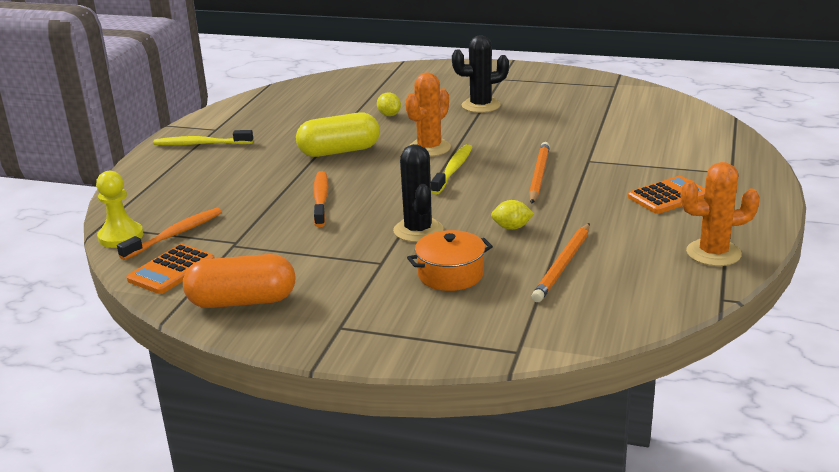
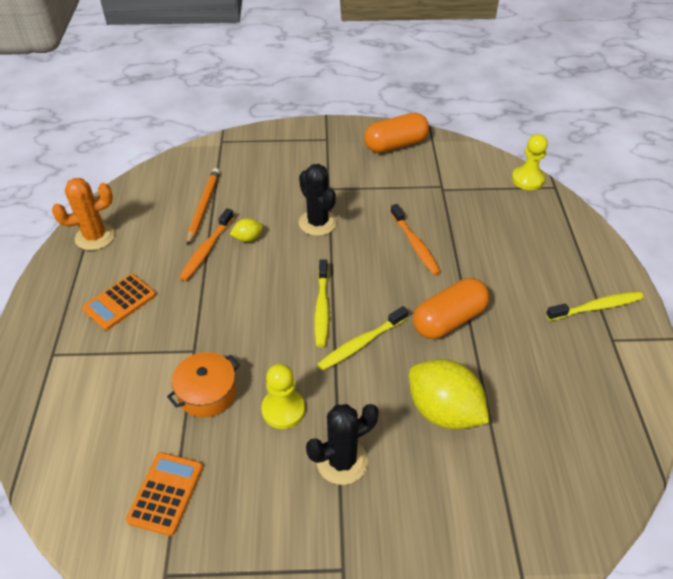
camera: 160 degrees right, 20 degrees up
orange toothbrush [117,208,222,260] -> orange toothbrush moved to [179,208,234,281]
orange calculator [127,244,215,294] -> orange calculator moved to [126,452,203,536]
yellow capsule [296,112,380,157] -> orange capsule [413,278,489,339]
yellow lemon [377,92,401,116] -> yellow lemon [409,359,490,430], size x2.21
orange cactus [405,73,451,157] -> yellow toothbrush [317,306,408,371]
orange pot [407,230,493,291] -> orange pot moved to [167,352,240,417]
orange pencil [529,142,550,204] -> none
none -> yellow pawn [261,364,305,429]

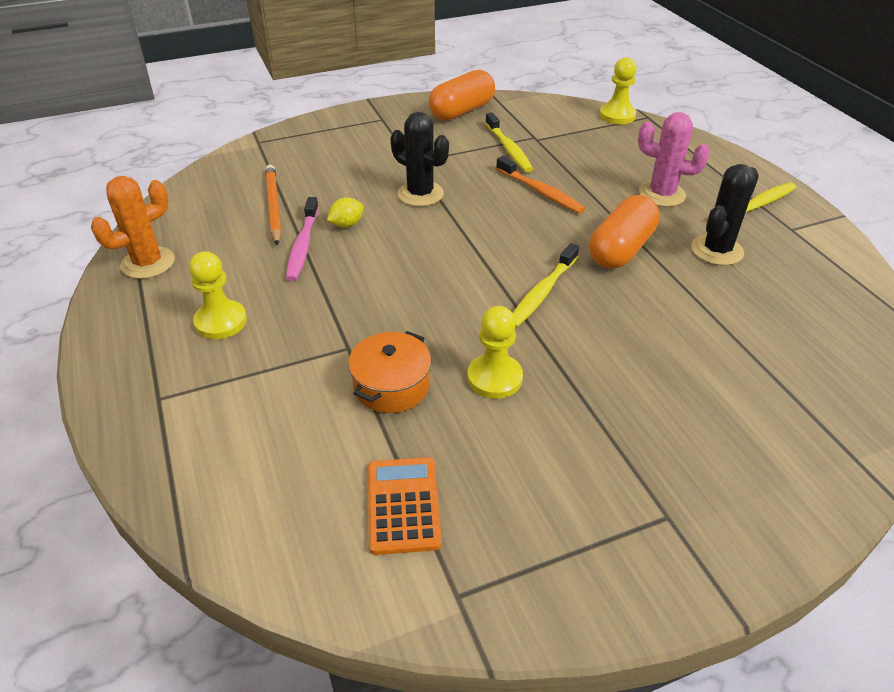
camera: 20 degrees left, 5 degrees down
orange calculator [82,274,156,330] -> yellow pawn [189,251,247,339]
orange toothbrush [179,208,234,281] -> pink toothbrush [286,197,319,281]
black cactus [306,404,379,485] -> black cactus moved to [691,164,759,266]
yellow toothbrush [314,259,329,347] -> yellow toothbrush moved to [485,112,533,172]
yellow lemon [409,359,490,430] -> none
none -> pink cactus [638,112,710,207]

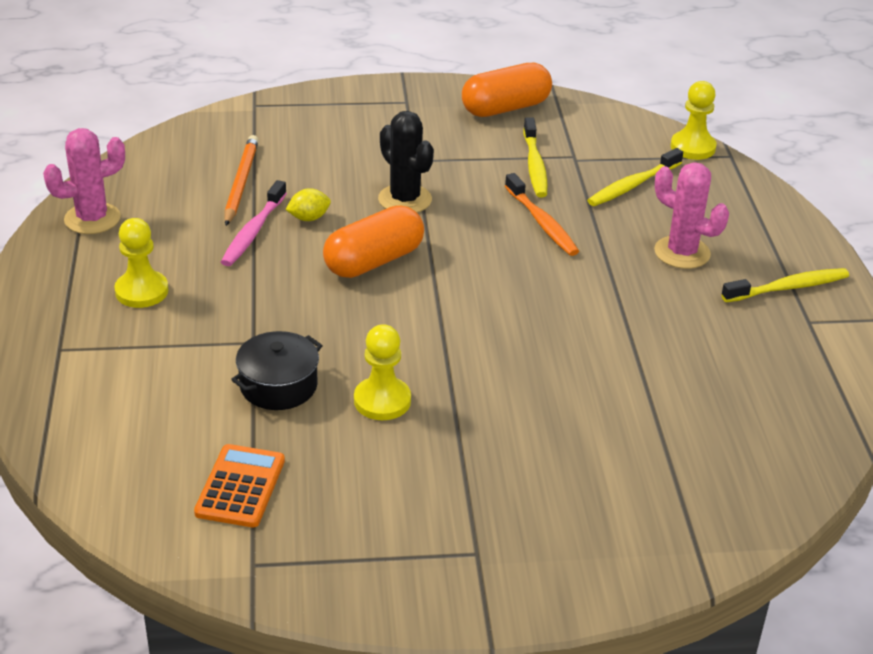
camera: 15 degrees right, 5 degrees down
orange cactus [91,176,175,279] -> pink cactus [43,128,125,234]
orange pot [348,331,431,413] -> black pot [231,331,323,410]
yellow toothbrush [513,243,579,328] -> yellow toothbrush moved to [587,148,683,206]
orange capsule [589,195,660,269] -> orange capsule moved to [323,205,424,278]
black cactus [691,164,759,266] -> none

